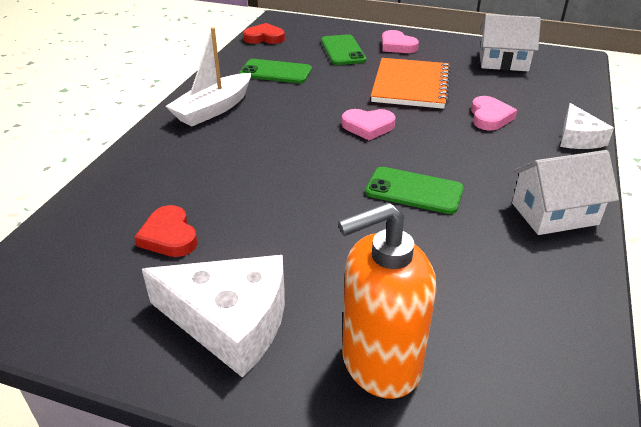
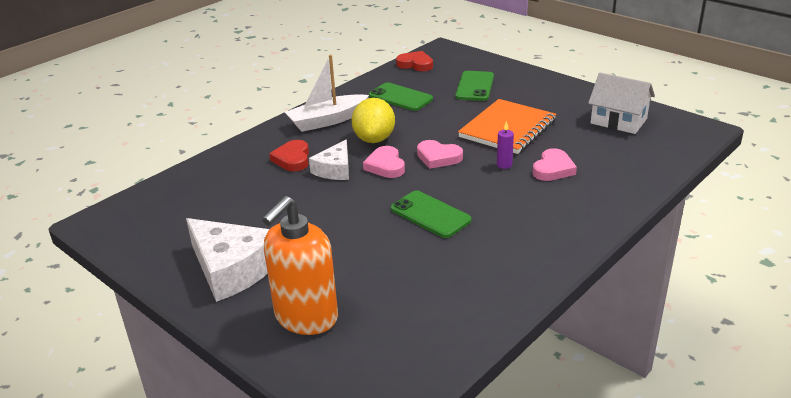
camera: 25 degrees right, 5 degrees down
red heart [134,205,198,257] -> red heart moved to [269,140,309,171]
orange soap dispenser [338,202,436,399] -> orange soap dispenser turned 60 degrees counterclockwise [262,196,338,335]
pink heart [382,30,419,53] -> pink heart moved to [363,146,405,178]
white house [512,150,619,235] -> none
white cheese [560,103,614,149] -> white cheese moved to [309,140,349,180]
none -> yellow lemon [351,98,395,143]
none -> purple candle [497,121,514,169]

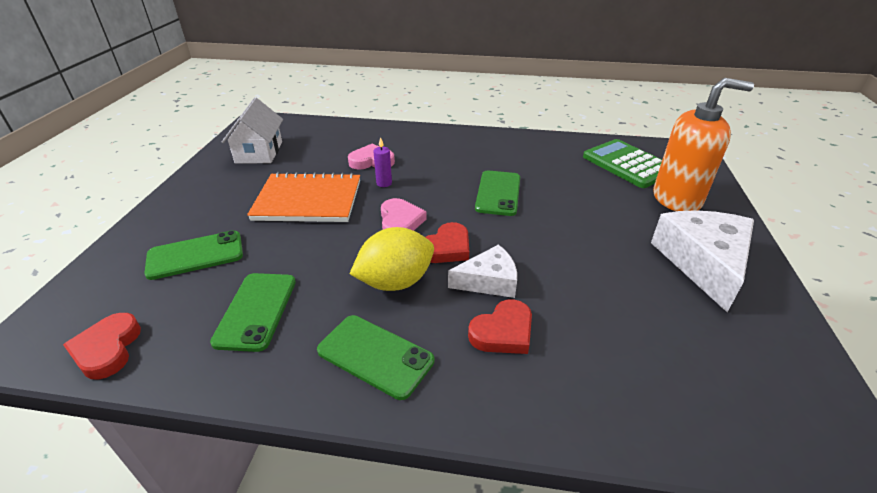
camera: 125 degrees left, 5 degrees up
white boat [285,55,369,132] -> green phone [317,315,434,400]
pink heart [363,146,405,178] -> red heart [426,222,469,263]
none -> green calculator [583,139,662,188]

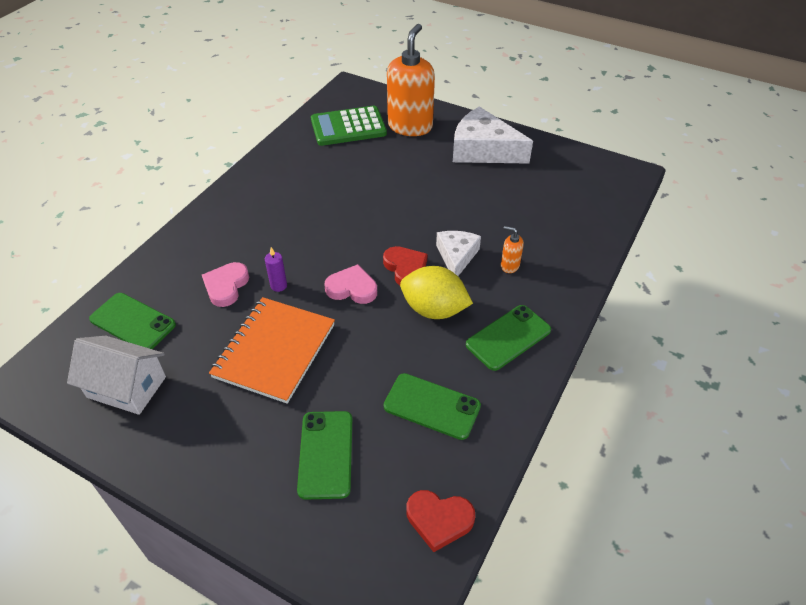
camera: 70 degrees left, 10 degrees up
yellow lemon [350,227,434,291] -> yellow lemon turned 60 degrees counterclockwise [400,266,473,319]
red heart [468,299,532,354] -> orange soap dispenser [501,226,524,273]
green phone [475,171,520,216] -> green phone moved to [89,293,176,349]

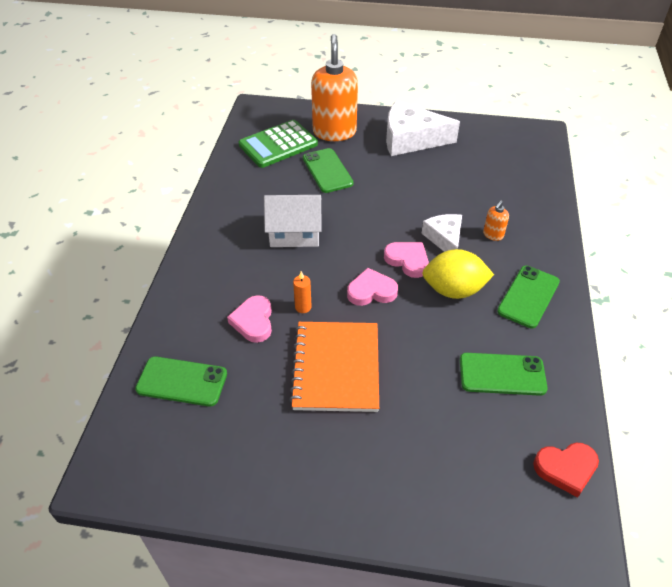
camera: 20 degrees left, 0 degrees up
white house [67,336,166,415] -> white house moved to [264,195,322,247]
purple candle [265,247,287,292] -> orange candle [293,271,312,313]
green phone [297,411,352,500] -> green phone moved to [303,148,353,193]
red heart [383,246,428,285] -> pink heart [384,242,429,278]
orange soap dispenser [501,226,524,273] -> orange soap dispenser turned 60 degrees counterclockwise [483,200,509,241]

